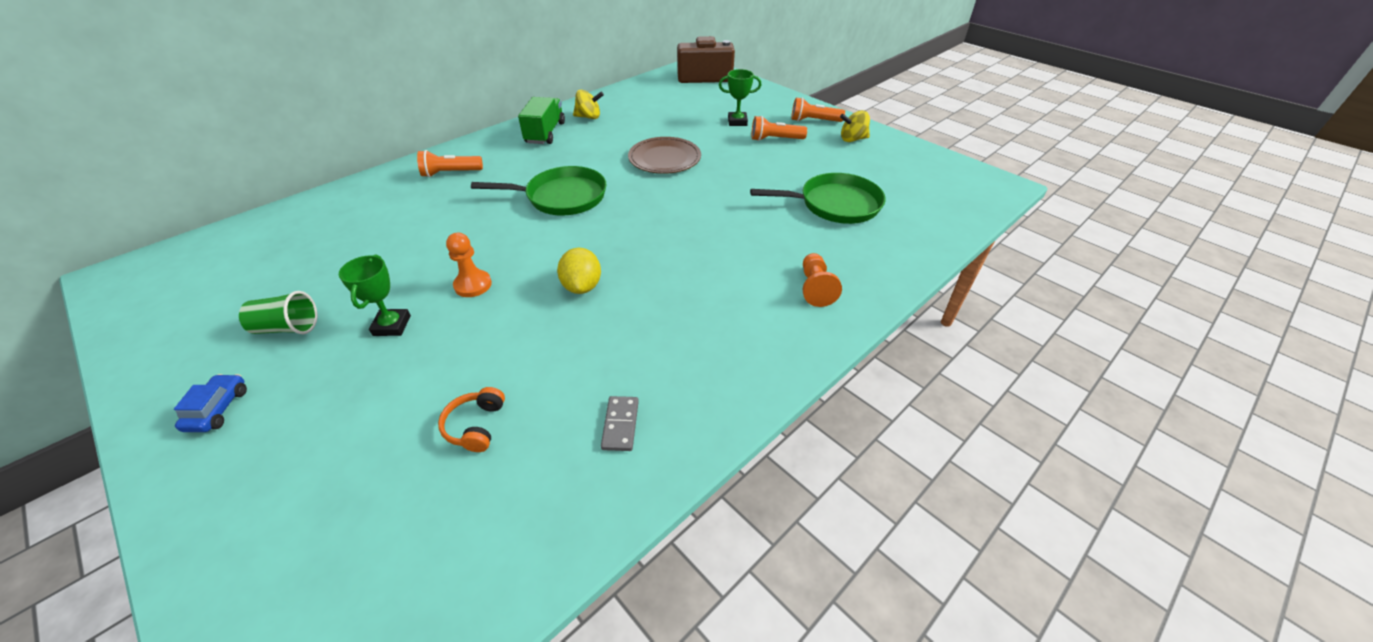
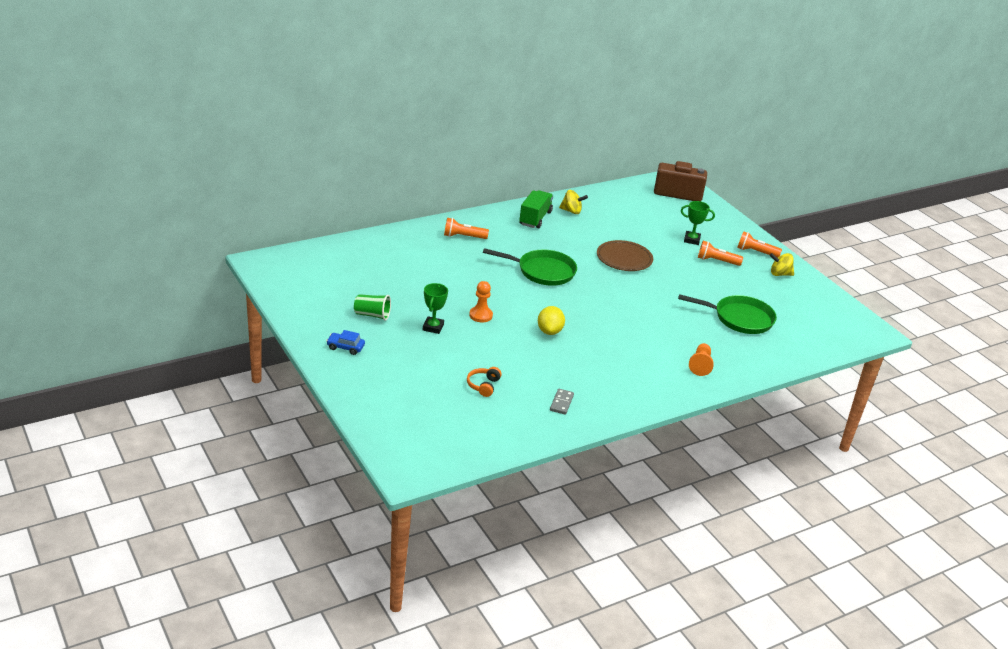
camera: 10 degrees right, 10 degrees down
blue car [174,374,247,432] -> blue car turned 90 degrees counterclockwise [326,330,365,355]

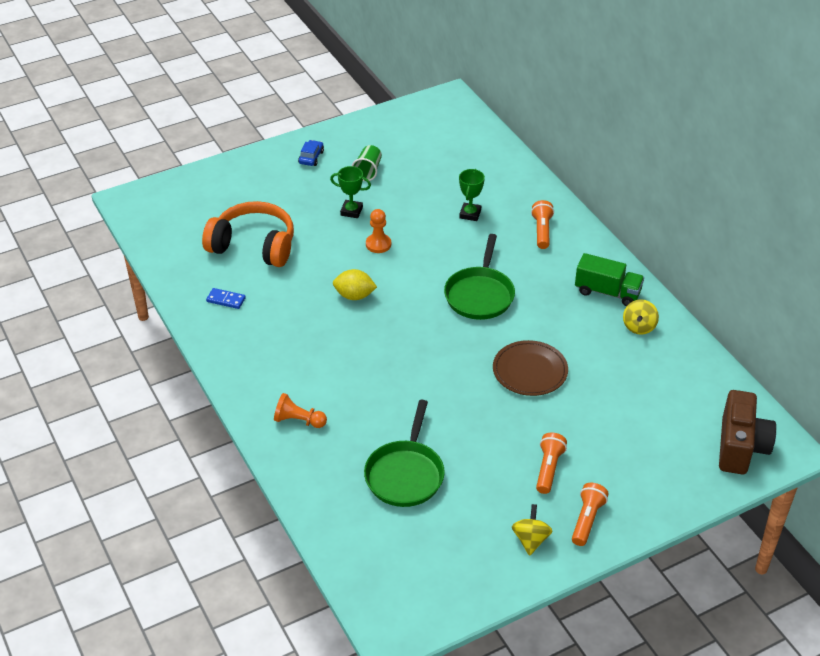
camera: 95 degrees right, 10 degrees up
orange headphones [467,367,501,397] -> orange headphones [202,201,294,267], size x2.39
grey domino [550,389,574,415] -> blue domino [206,288,246,309]
green trophy [681,201,715,245] -> green trophy moved to [459,169,485,221]

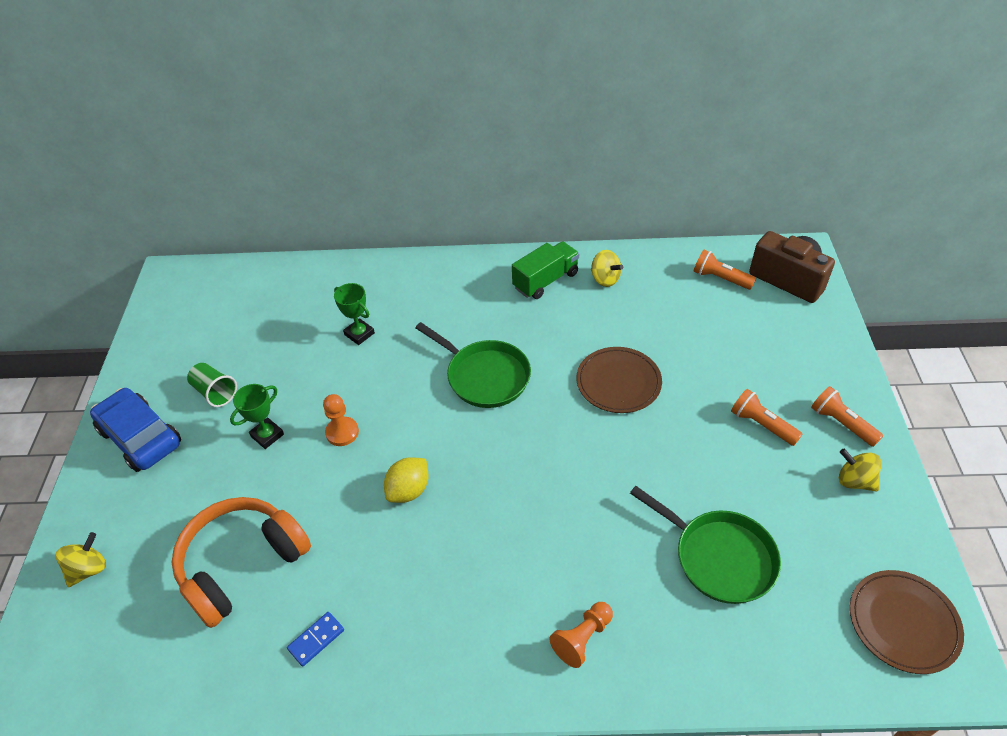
camera: 60 degrees left, 5 degrees up
blue car [298,140,324,166] -> blue car [90,388,181,472], size x2.07
orange flashlight [531,200,554,249] -> orange flashlight moved to [694,250,756,290]
none -> yellow spinning top [56,532,106,587]
none -> brown plate [850,570,964,674]

